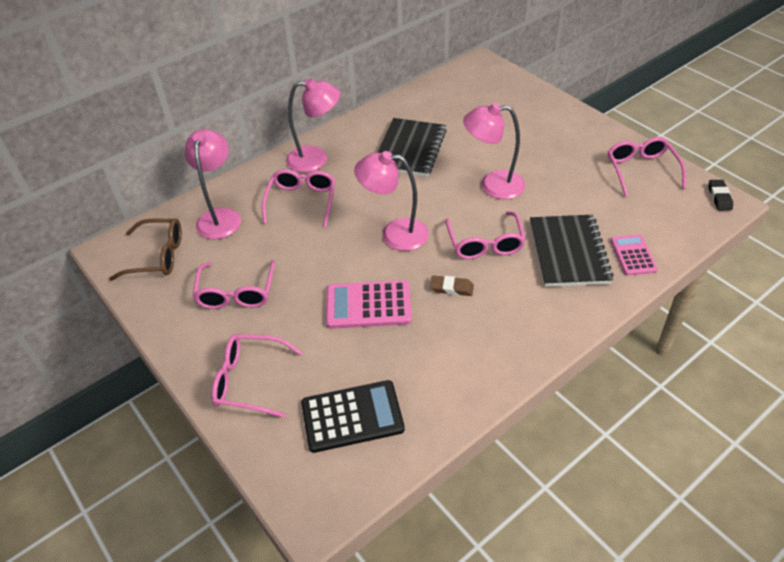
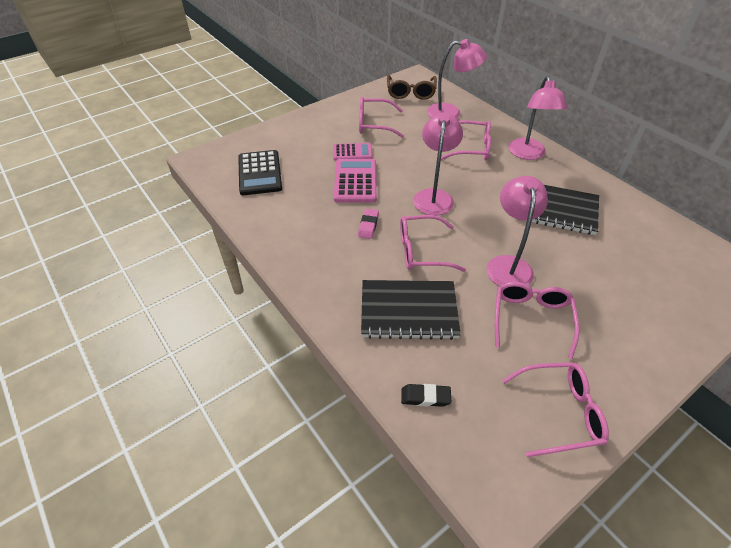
camera: 90 degrees right, 0 degrees up
pink glasses [212,334,303,418] -> pink glasses moved to [495,282,580,359]
brown eraser [430,276,474,296] -> pink eraser [358,209,379,239]
pink calculator [610,234,658,275] -> pink calculator moved to [333,143,372,160]
black eraser [708,180,733,211] -> black eraser moved to [401,384,451,407]

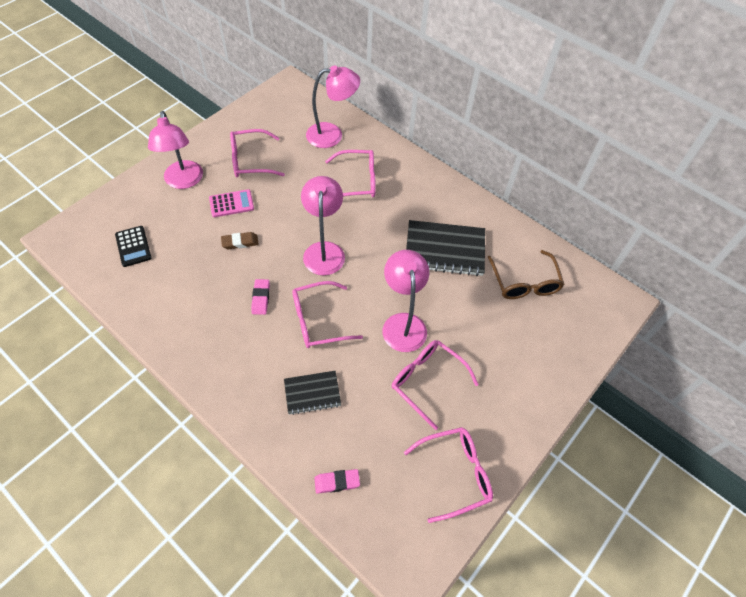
camera: 15 degrees left, 10 degrees up
black calculator [238,150,282,195] -> black calculator [115,226,151,267], size x0.63
pink calculator [334,159,377,202] -> brown eraser [221,232,258,249]
black notebook [361,280,461,340] -> black notebook [284,371,341,415], size x0.58
brown glasses [387,75,437,100] -> brown glasses moved to [488,250,565,299]
black eraser [401,384,451,407] -> pink eraser [314,469,360,494]
pink glasses [495,282,580,359] -> pink glasses turned 45 degrees counterclockwise [392,340,479,430]
pink lamp [509,76,567,160] -> pink lamp moved to [148,111,203,189]

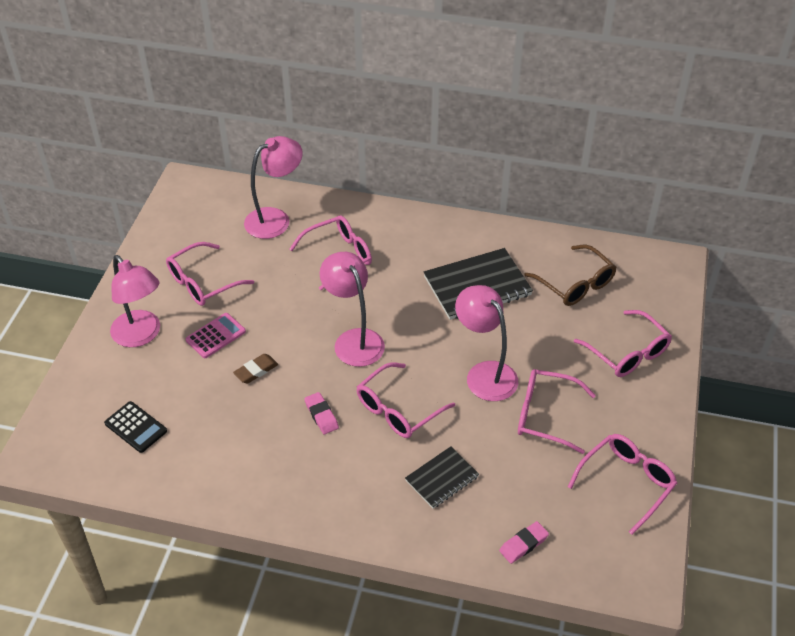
camera: 25 degrees left, 10 degrees down
none -> pink glasses [574,310,672,377]

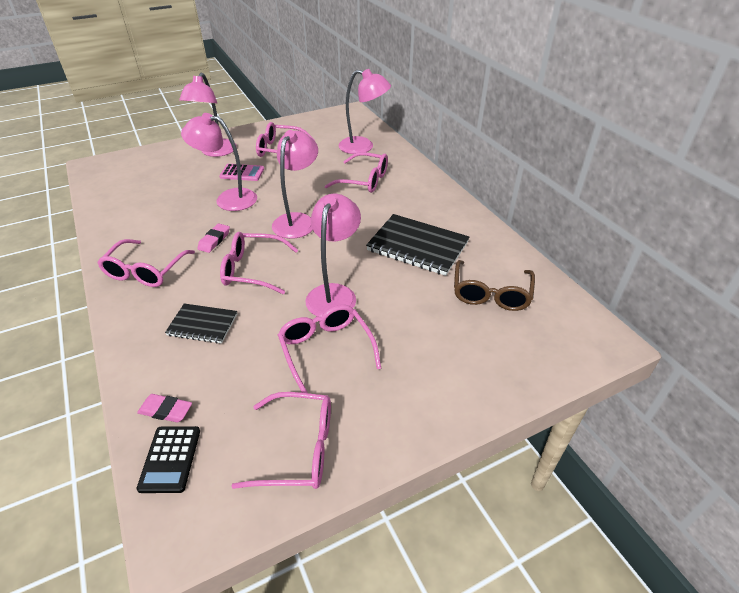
camera: 50 degrees right, 5 degrees down
black calculator [104,401,167,453] -> black calculator moved to [137,426,200,493]
brown eraser [233,354,278,384] -> pink lamp [181,113,257,211]
pink glasses [574,310,672,377] -> pink glasses moved to [97,239,195,287]

